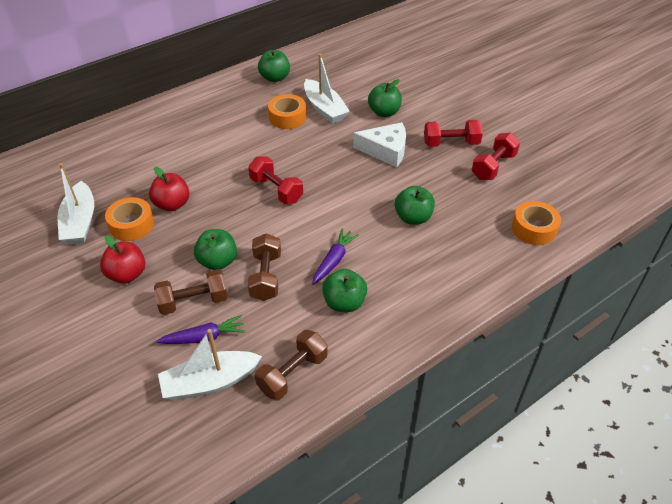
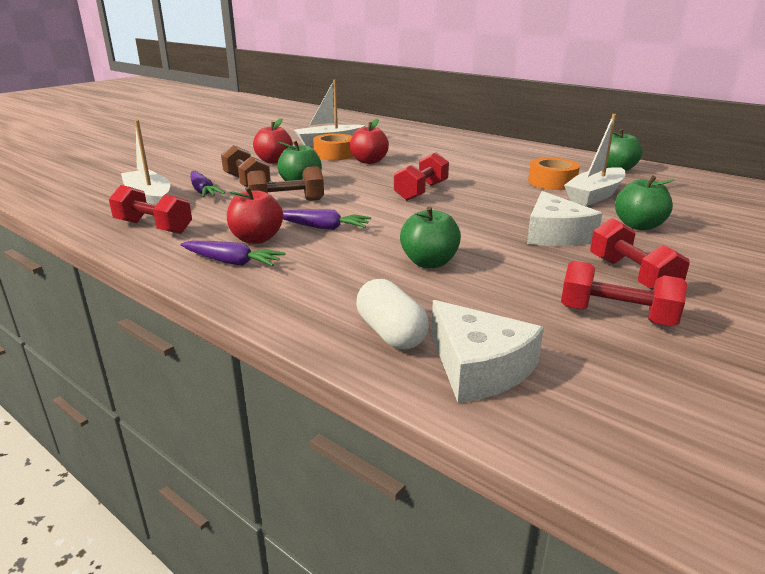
camera: 75 degrees right, 20 degrees down
brown dumbbell [255,330,327,400] -> red dumbbell [109,185,192,234]
green apple [322,269,367,312] -> red apple [227,186,283,244]
orange tape [512,201,561,245] -> white cheese [431,300,544,403]
none -> purple carrot [180,241,285,266]
none -> white capsule [356,279,429,350]

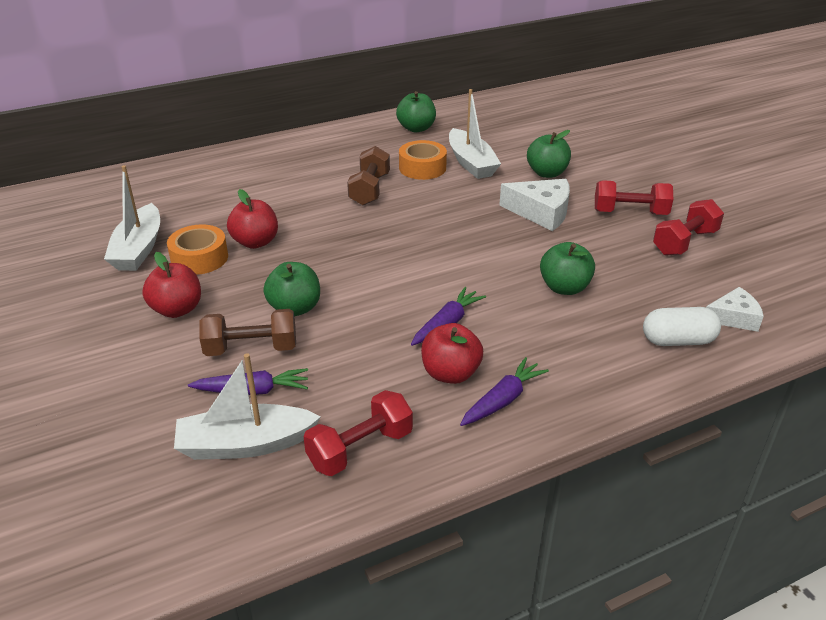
camera: 65 degrees left, 10 degrees up
brown dumbbell [247,166,324,201] -> brown dumbbell moved to [347,146,390,206]
red dumbbell [394,152,449,201] -> none
white cheese [431,300,544,403] -> white cheese [706,287,764,332], size x0.65

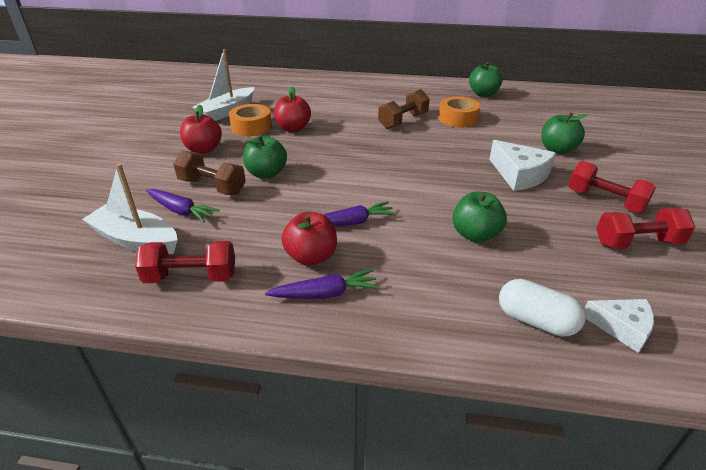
camera: 35 degrees right, 0 degrees up
white boat [449,89,501,179] -> none

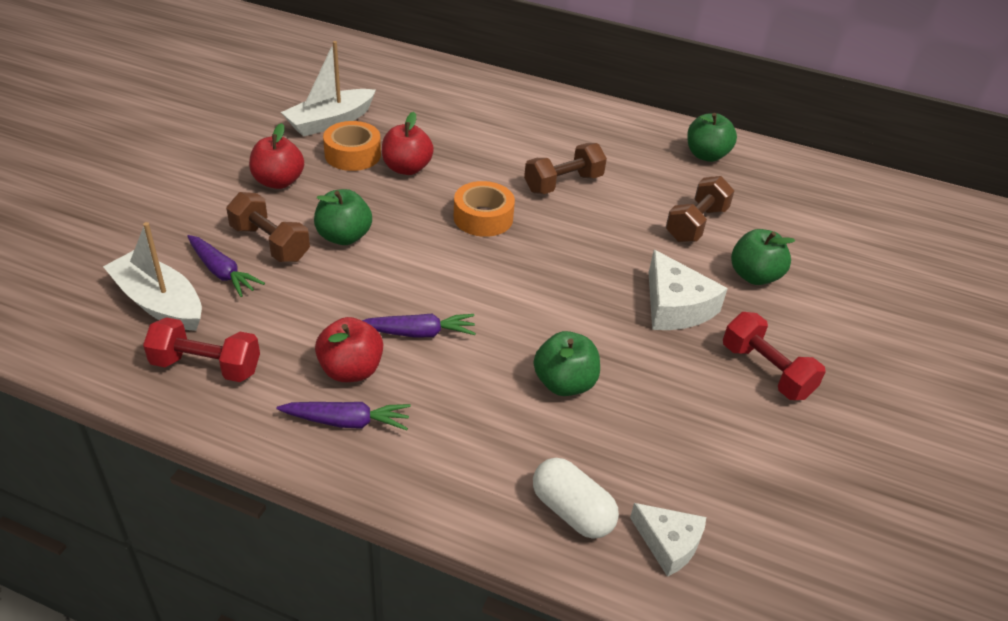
camera: 10 degrees right, 5 degrees up
orange tape [438,96,480,128] -> orange tape moved to [454,181,515,237]
red dumbbell [596,208,695,249] -> none
none -> brown dumbbell [666,176,734,242]

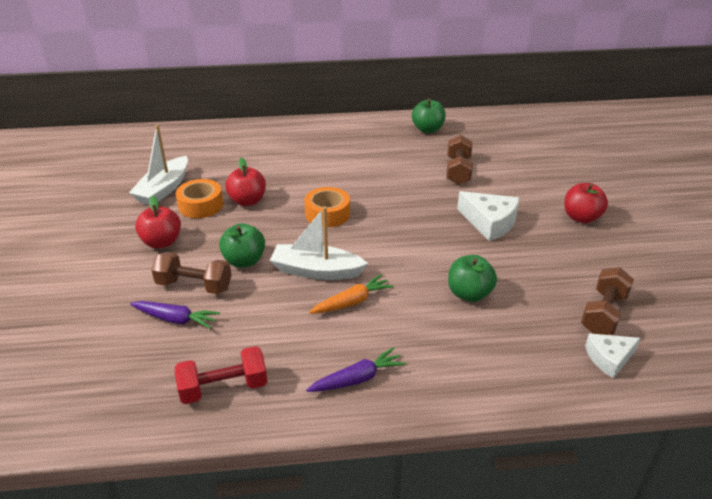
camera: 25 degrees left, 5 degrees down
white boat [103,222,202,331] -> white boat moved to [270,206,368,280]
red apple [315,317,383,382] -> red apple moved to [564,183,608,224]
purple carrot [362,314,476,338] -> orange carrot [309,274,394,314]
brown dumbbell [524,143,607,194] -> brown dumbbell moved to [581,267,634,335]
white capsule [533,458,619,539] -> none
white cheese [630,503,706,577] -> white cheese turned 150 degrees clockwise [585,333,640,379]
red dumbbell [723,312,826,400] -> none
green apple [731,229,795,285] -> none

